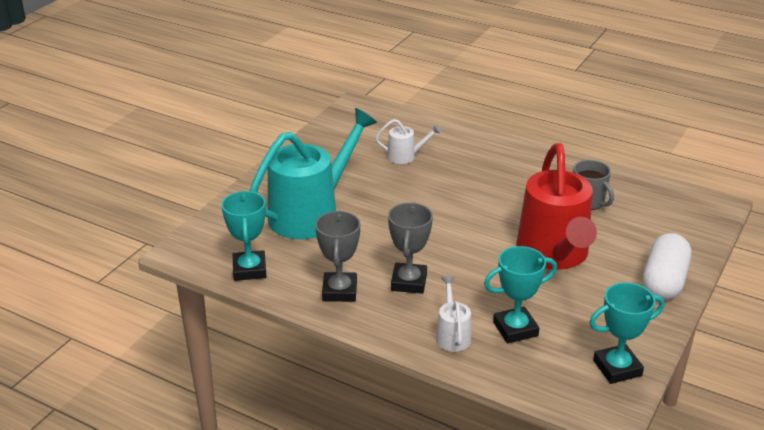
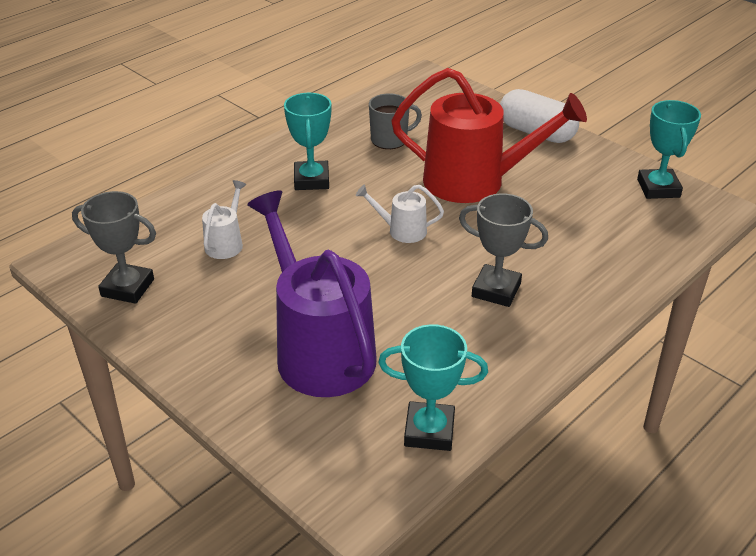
camera: 75 degrees left, 5 degrees up
turquoise watering can [250,108,377,239] -> purple watering can [247,190,377,397]
grey trophy [315,211,360,302] -> grey trophy moved to [72,191,156,304]
white watering can [436,276,471,352] -> white watering can moved to [356,184,444,243]
turquoise trophy [484,246,557,343] -> turquoise trophy moved to [284,93,331,190]

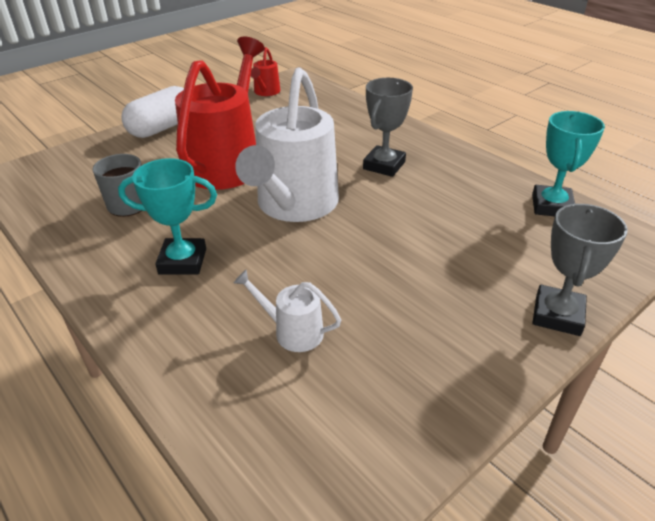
camera: 85 degrees left, 0 degrees up
grey trophy [72,191,156,304] -> grey trophy moved to [532,204,628,336]
purple watering can [247,190,377,397] -> none
white watering can [356,184,444,243] -> white watering can [235,68,339,222], size x2.27
turquoise trophy [637,100,701,199] -> red watering can [251,47,280,96]

